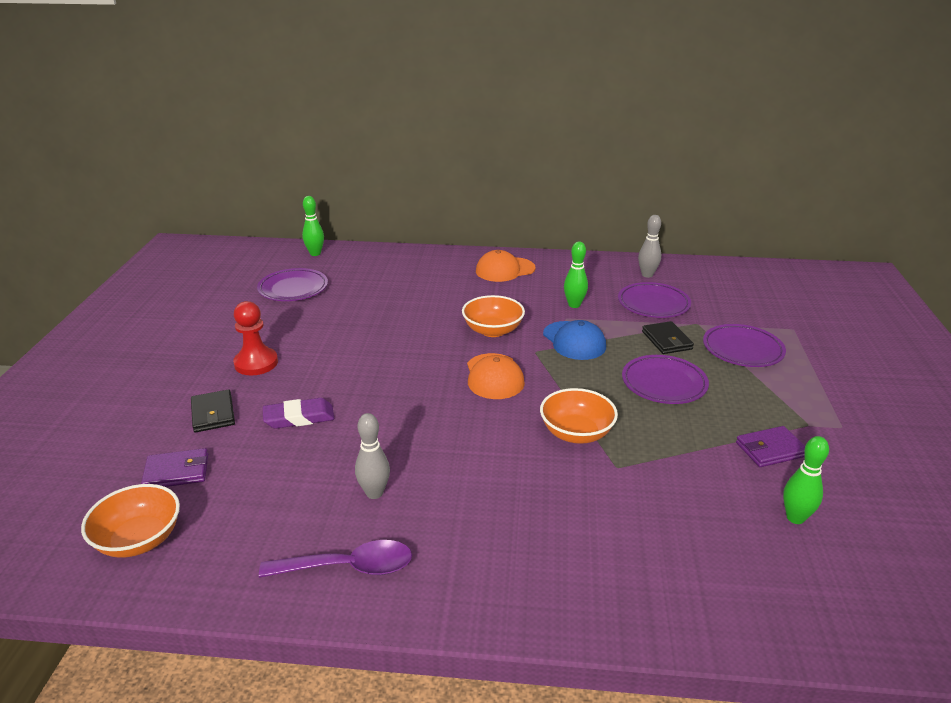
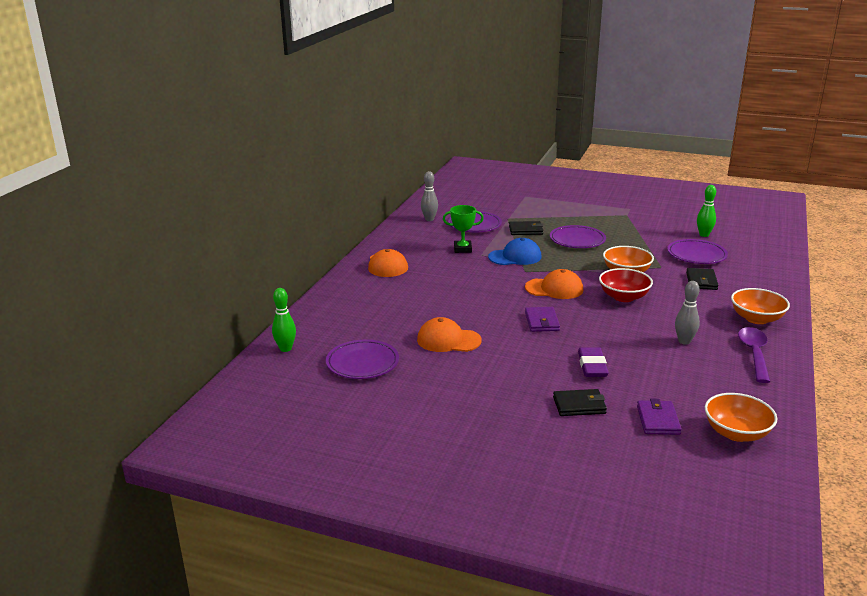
camera: 75 degrees left, 5 degrees down
red pawn [233,301,278,375] -> none
orange bowl [462,295,525,337] -> orange bowl moved to [731,288,790,324]
green bowling pin [564,242,588,308] -> green trophy [443,205,484,253]
purple plate [703,324,786,367] -> purple plate moved to [667,239,728,264]
purple wallet [736,426,805,467] -> purple wallet moved to [525,307,560,332]
none -> orange cap [417,317,482,352]
none -> red bowl [599,268,653,302]
none -> black wallet [686,268,719,290]

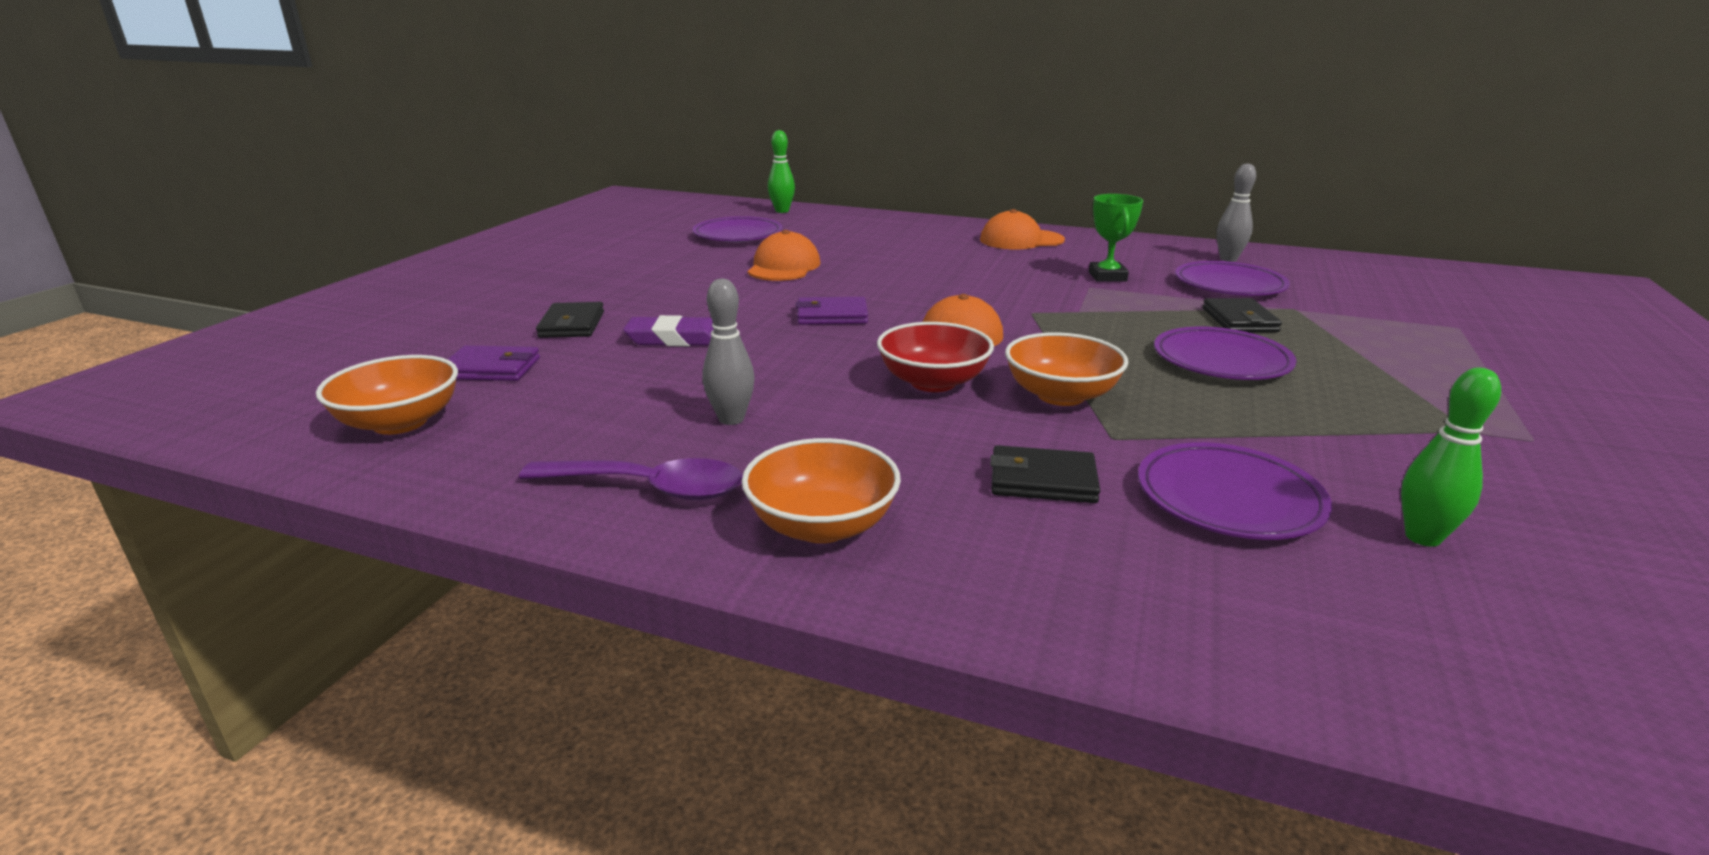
camera: 90 degrees right, 0 degrees up
blue cap [488,238,542,265] -> none

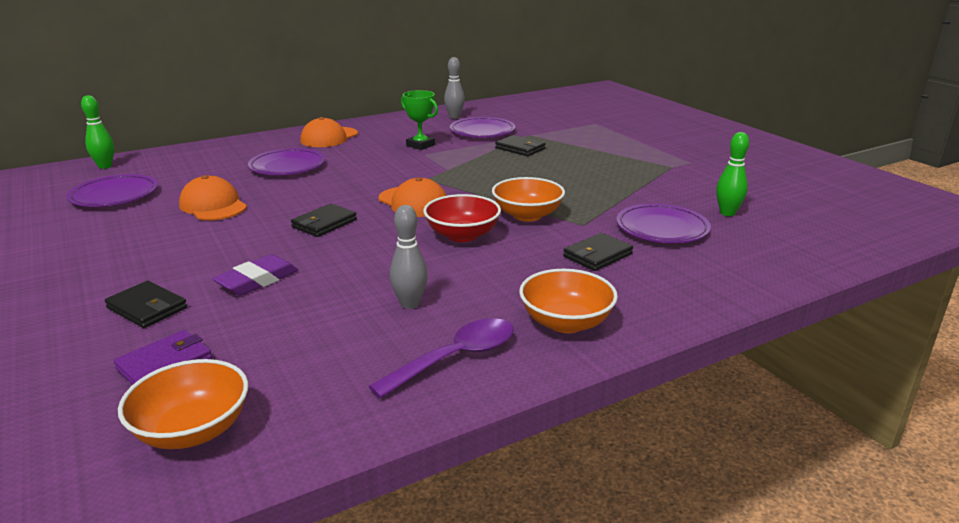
camera: 50 degrees left, 0 degrees up
purple wallet [796,297,868,325] -> black wallet [291,204,357,237]
purple plate [1154,327,1296,380] -> purple plate moved to [248,148,325,175]

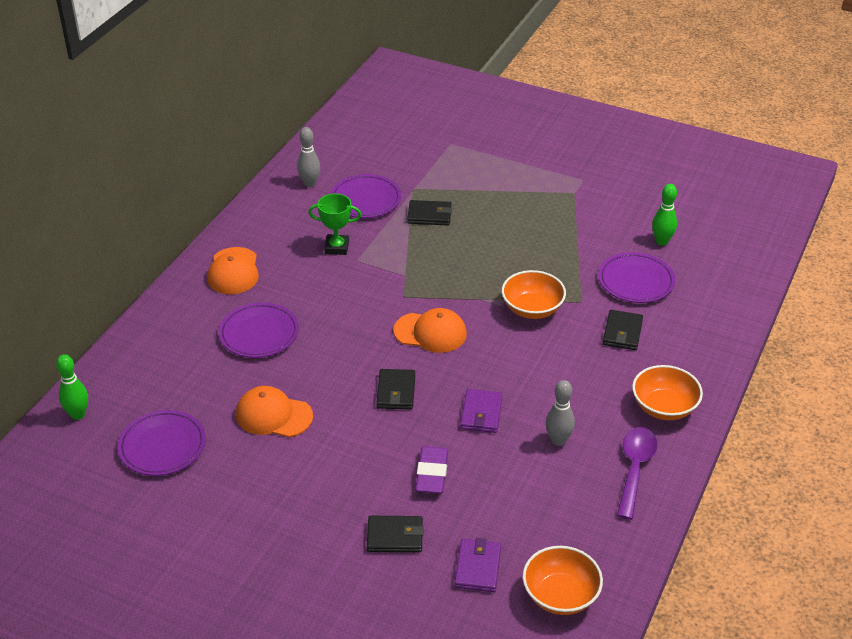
camera: 35 degrees left, 15 degrees up
red bowl [423,194,501,242] -> none
none -> purple wallet [460,389,502,433]

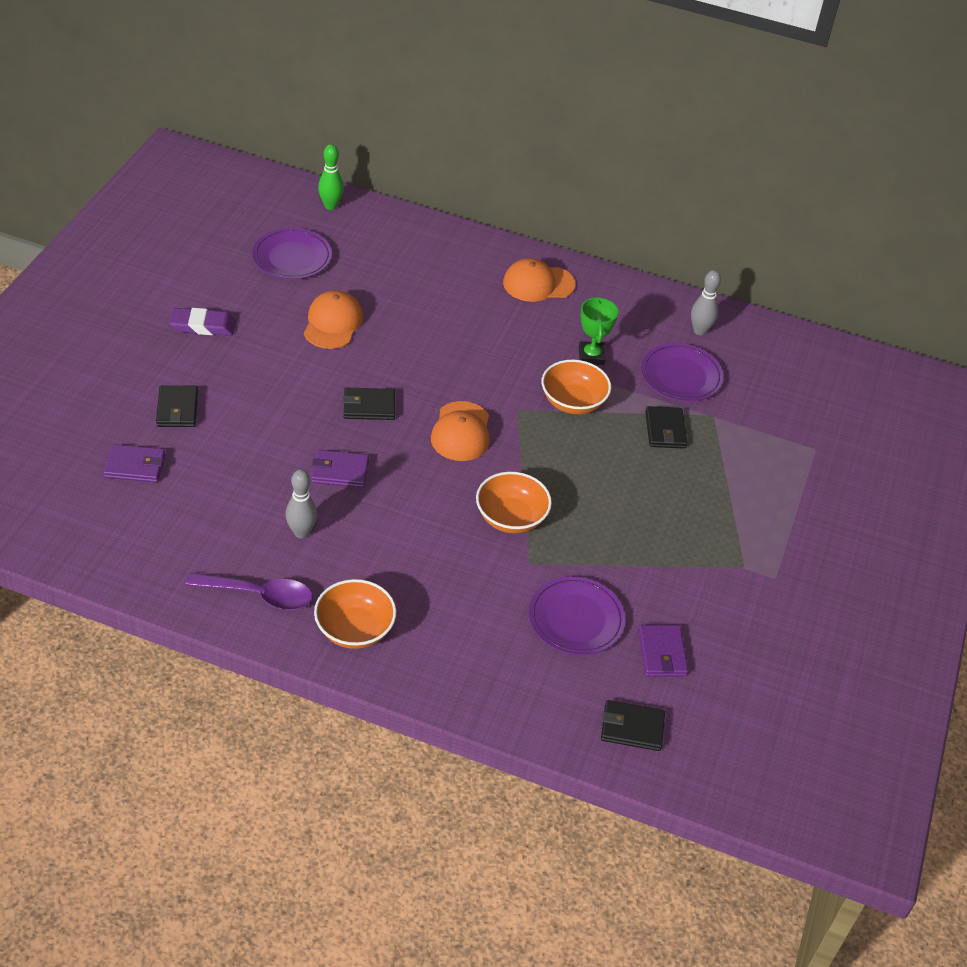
camera: 80 degrees right, 5 degrees up
purple plate [219,302,299,358] -> none
purple eraser [415,446,448,493] -> purple eraser moved to [169,308,236,336]
orange bowl [523,546,603,615] -> orange bowl moved to [542,359,611,414]
black wallet [603,310,643,350] -> black wallet moved to [601,700,665,751]
green bowling pin [652,184,677,245] -> purple wallet [638,625,688,676]

